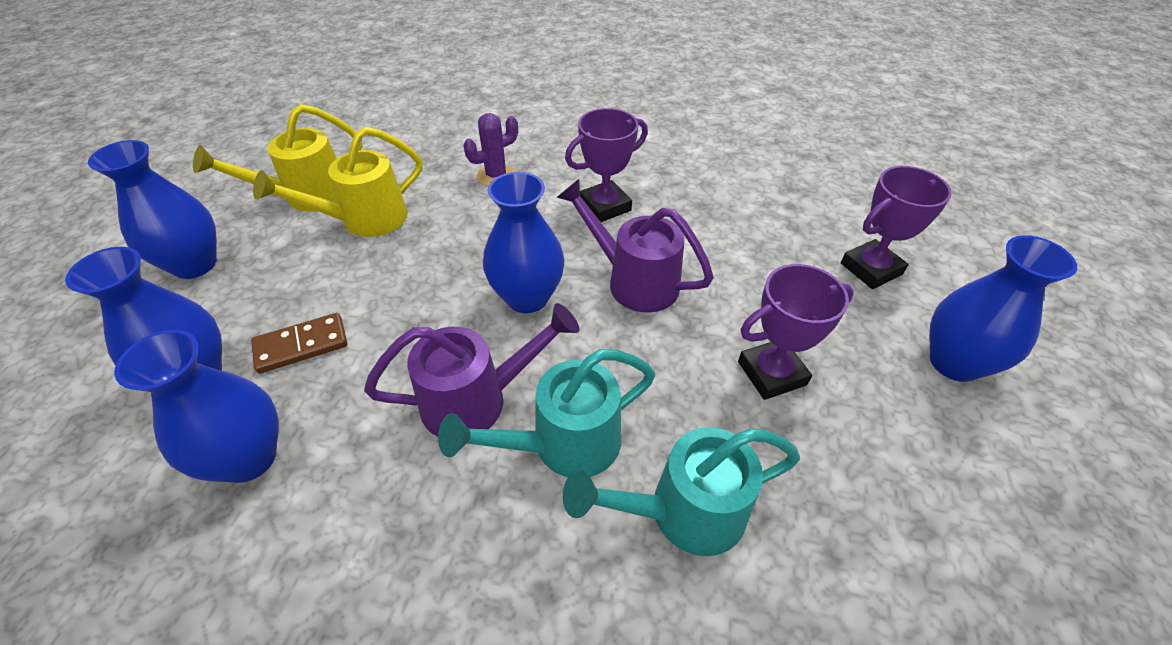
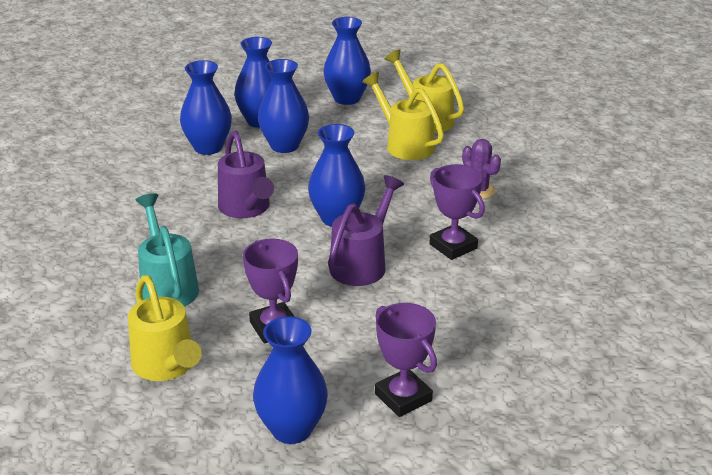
camera: 85 degrees right, 15 degrees down
brown domino [251,313,347,374] -> blue vase [258,59,309,153]
turquoise watering can [438,349,655,477] -> none
none -> yellow watering can [128,275,202,381]

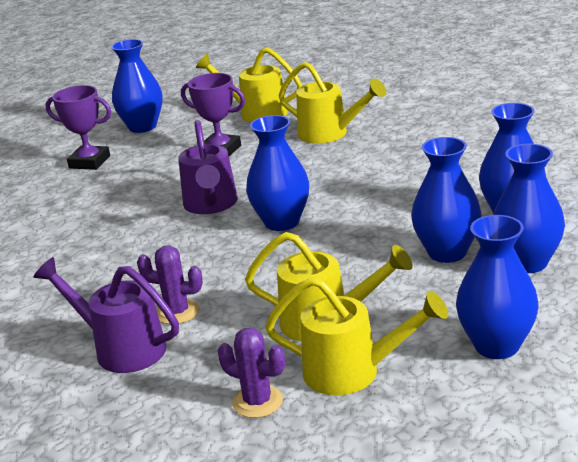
camera: 145 degrees right, 5 degrees down
turquoise watering can [136,193,199,307] -> yellow watering can [278,62,386,144]
purple watering can [218,130,274,218] -> purple watering can moved to [33,257,179,373]
purple trophy [429,164,485,260] -> none
none -> purple cactus [218,328,285,418]

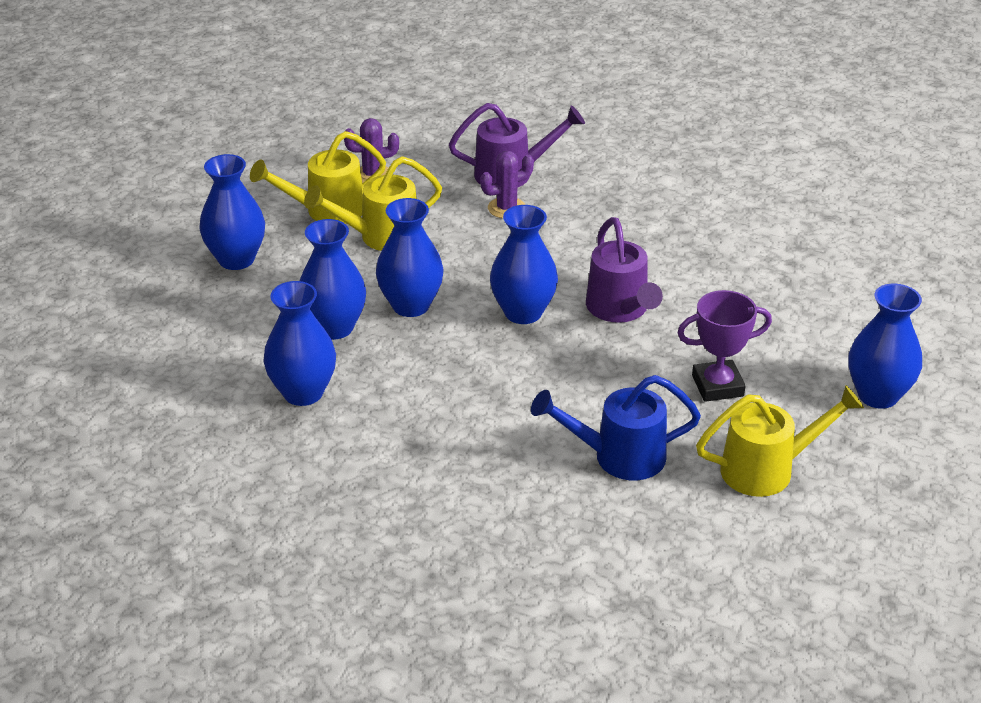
camera: 140 degrees right, 10 degrees up
purple trophy [46,85,111,170] -> none
purple watering can [178,120,238,214] -> purple watering can turned 150 degrees counterclockwise [586,217,663,323]
yellow watering can [278,62,386,144] -> blue watering can [531,375,701,480]
blue vase [493,144,565,273] -> blue vase moved to [376,198,444,317]

